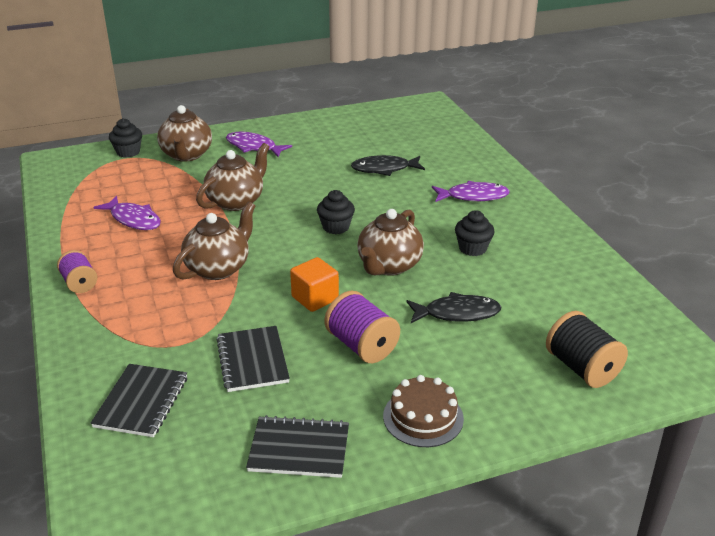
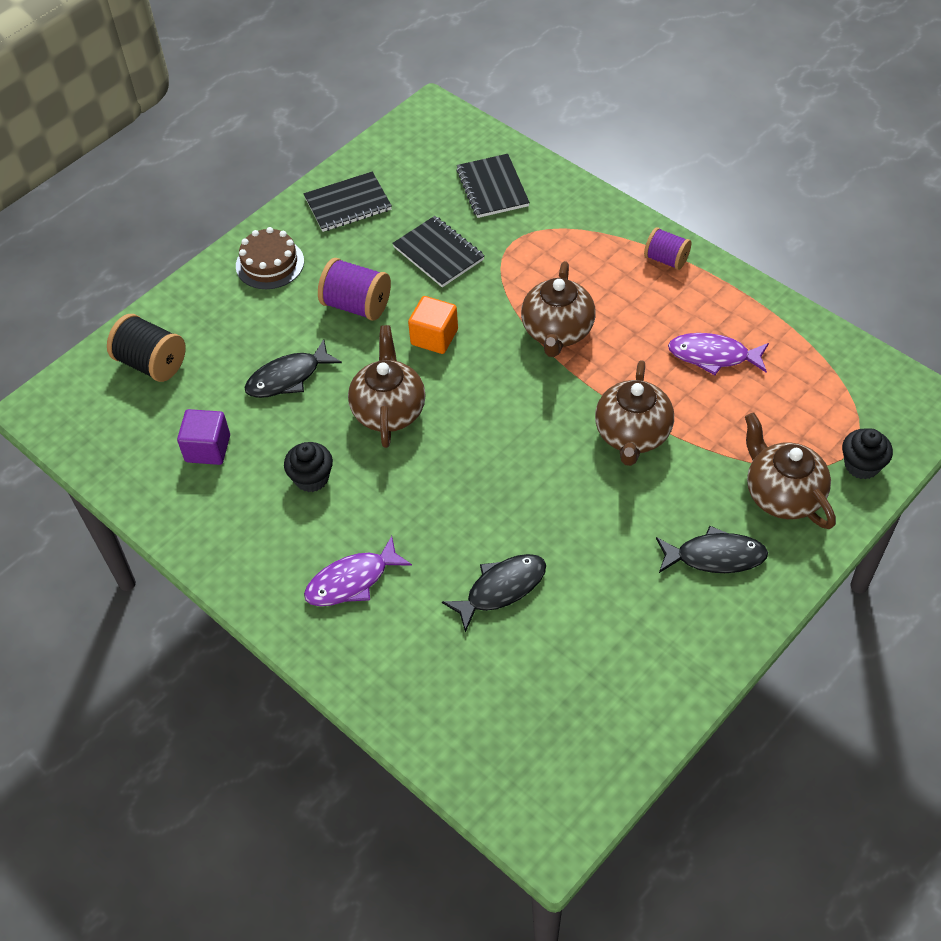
camera: 155 degrees right, 20 degrees up
purple fish [226,132,292,157] -> black fish [656,526,768,573]
black cupcake [317,190,355,234] -> none
none -> purple cube [177,409,230,465]

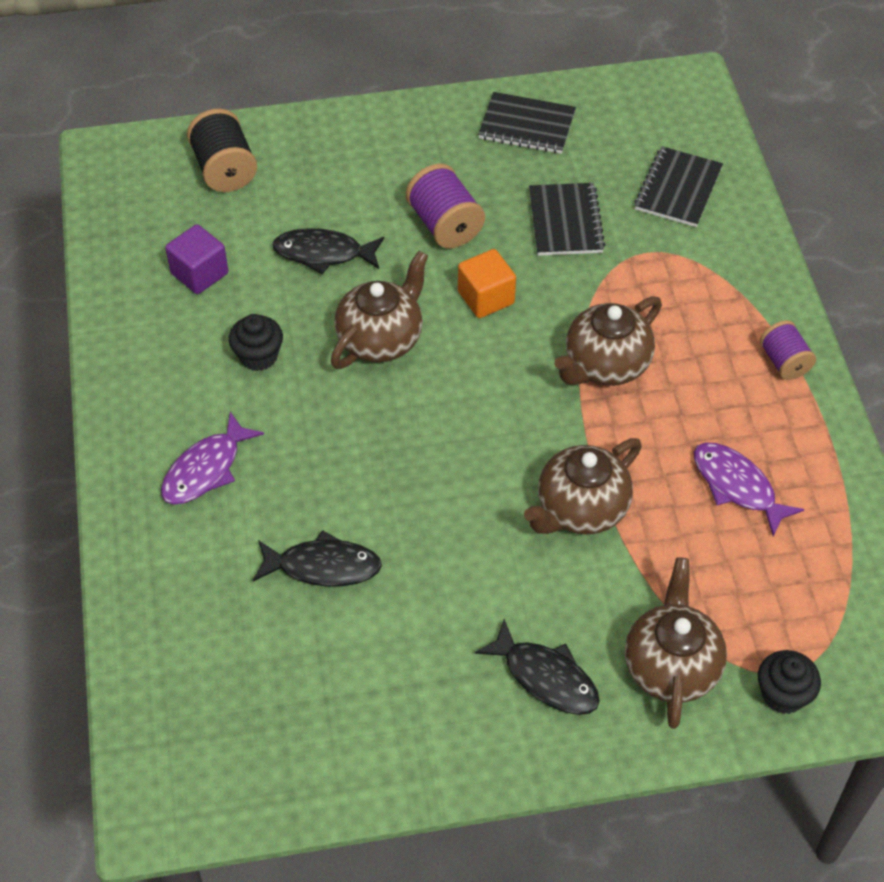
camera: 35 degrees right, 0 degrees up
brown cake [236,227,304,289] -> none
purple fish [304,536,412,606] -> purple fish turned 60 degrees counterclockwise [161,412,264,505]

